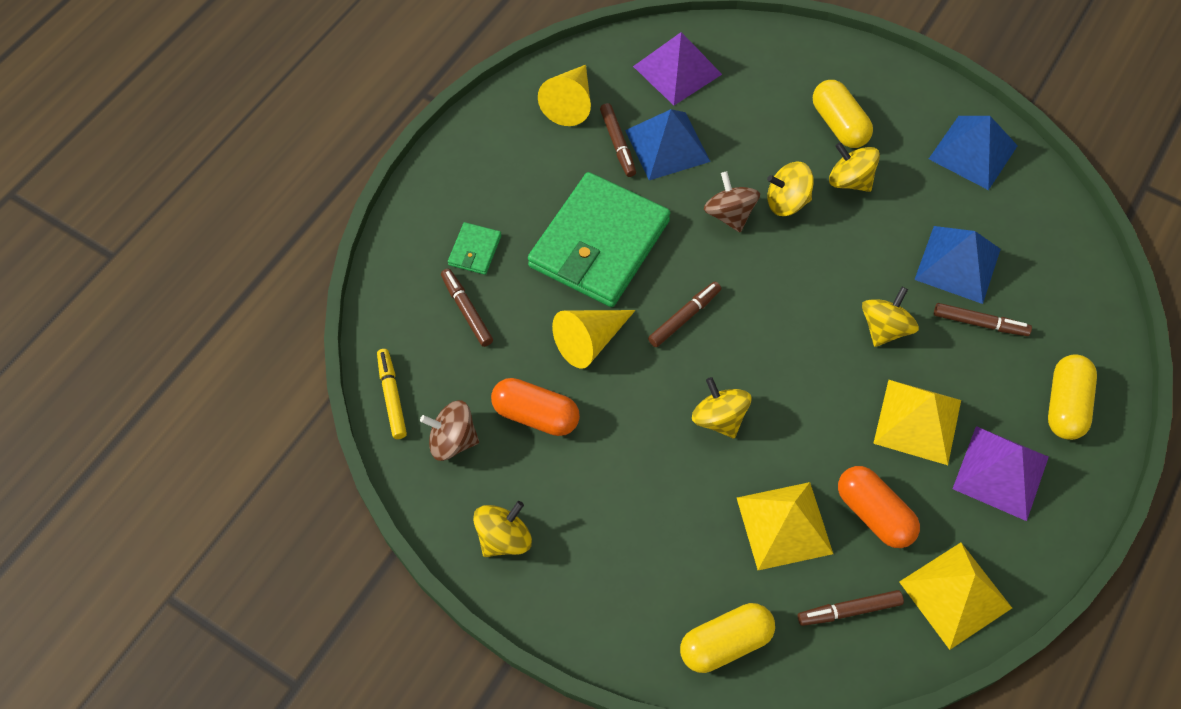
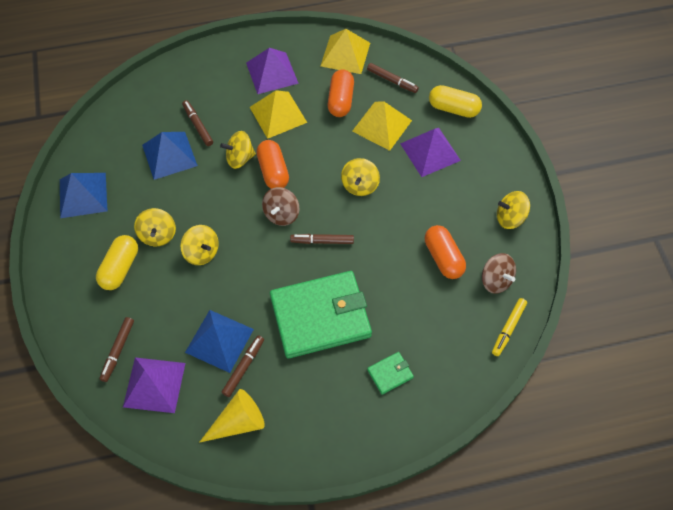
camera: 135 degrees left, 0 degrees up
brown marker [441,268,493,347] -> brown marker moved to [100,317,134,382]
yellow cone [552,310,635,369] -> none
brown spinning top [704,171,760,232] -> brown spinning top moved to [262,187,299,226]
yellow capsule [1048,355,1097,440] -> none
none -> orange capsule [256,140,289,189]
none -> purple pyramid [400,128,461,177]

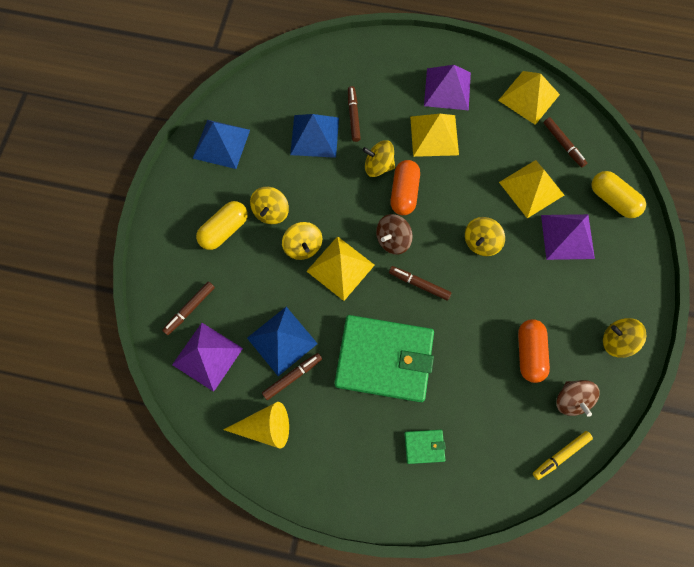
camera: 25 degrees right, 10 degrees up
orange capsule [328,70,354,117] -> none
none -> yellow pyramid [307,236,375,301]

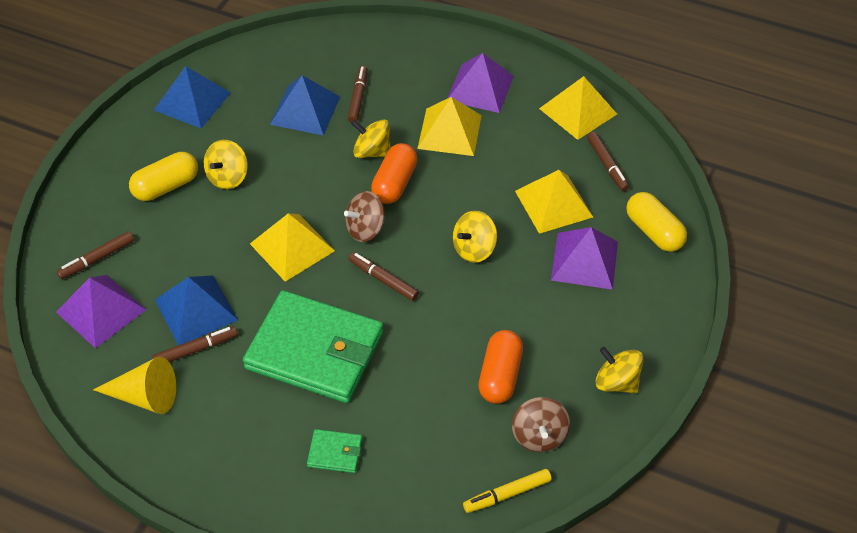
camera: 10 degrees right, 20 degrees down
yellow spinning top [282,222,322,260] -> none

